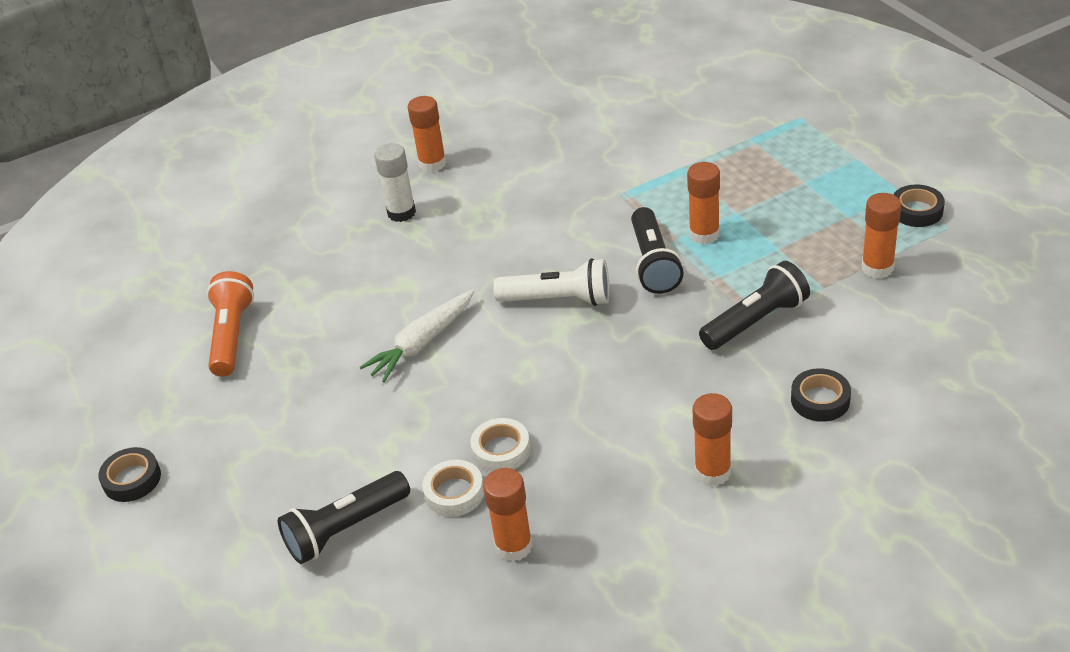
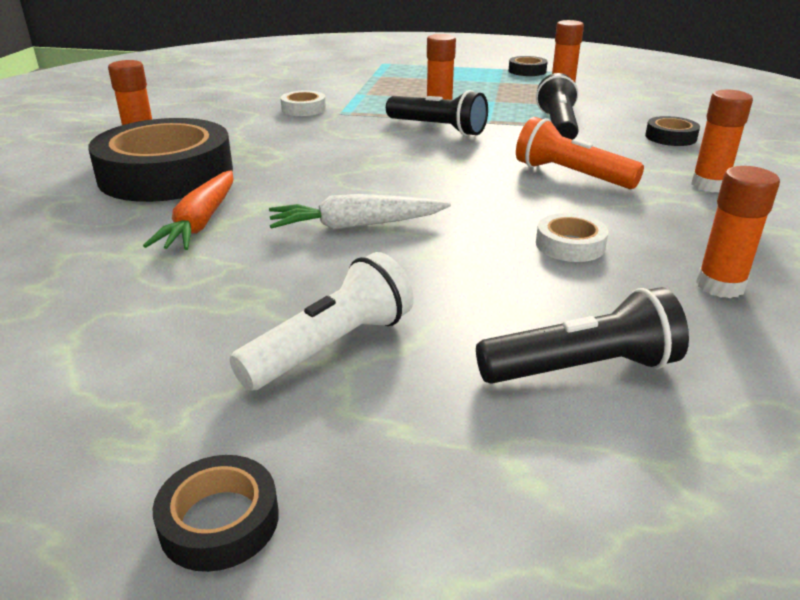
camera: 55 degrees left, 10 degrees down
orange flashlight [207,271,254,377] -> orange flashlight moved to [516,117,644,189]
black flashlight [278,471,410,564] -> black flashlight turned 105 degrees counterclockwise [476,287,689,384]
white carrot [360,290,474,382] -> white carrot turned 90 degrees clockwise [269,194,451,230]
white glue stick [374,143,416,222] -> black tape [88,118,233,202]
white tape [422,460,484,517] -> white tape moved to [280,91,326,116]
white flashlight [493,258,610,306] -> white flashlight moved to [230,252,414,391]
none -> orange carrot [143,170,233,250]

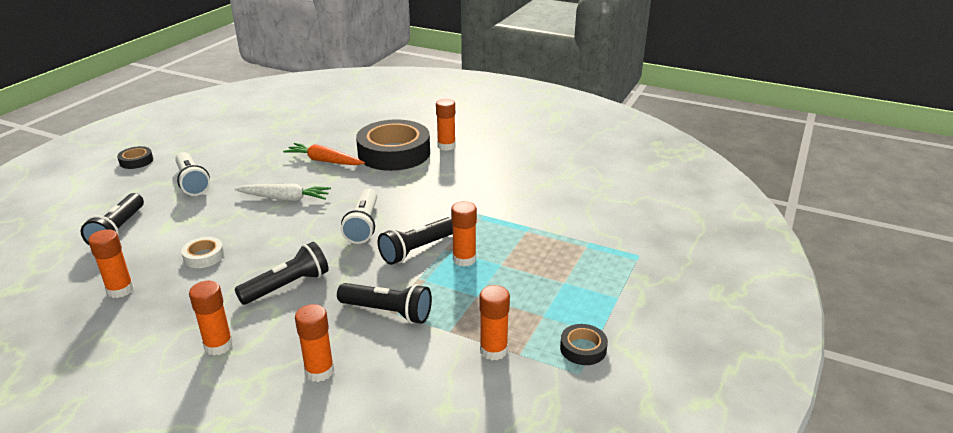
camera: 105 degrees right, 0 degrees up
white carrot [269,194,451,230] -> white carrot turned 90 degrees clockwise [235,184,331,201]
white tape [280,91,326,116] -> none
orange flashlight [516,117,644,189] -> black flashlight [235,242,329,305]
black tape [645,116,700,146] -> orange glue stick [295,304,334,382]
none -> white flashlight [341,189,377,244]

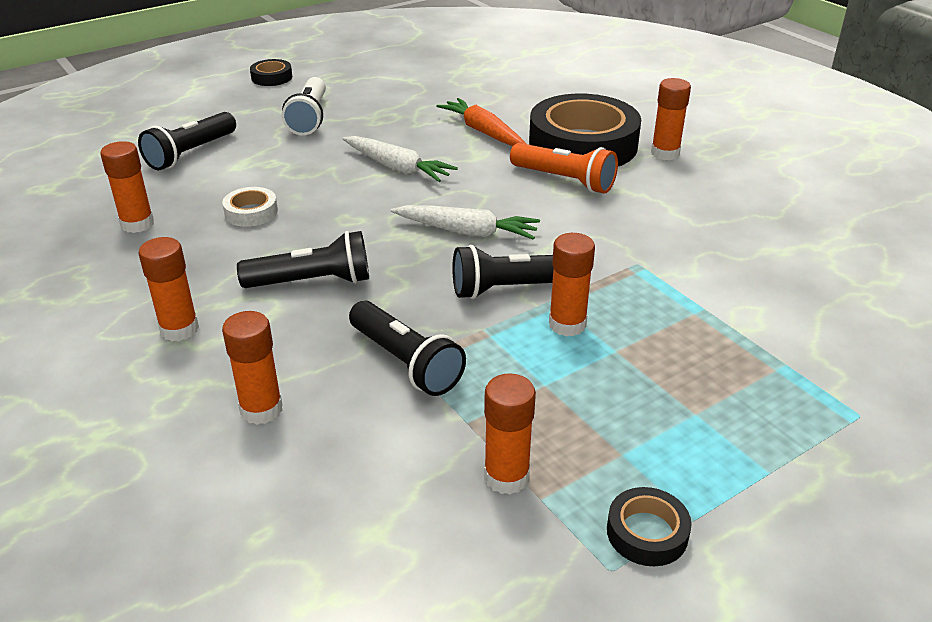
camera: 30 degrees right, 5 degrees up
white flashlight [341,189,377,244] -> white carrot [391,205,540,240]
none -> orange flashlight [510,143,618,194]

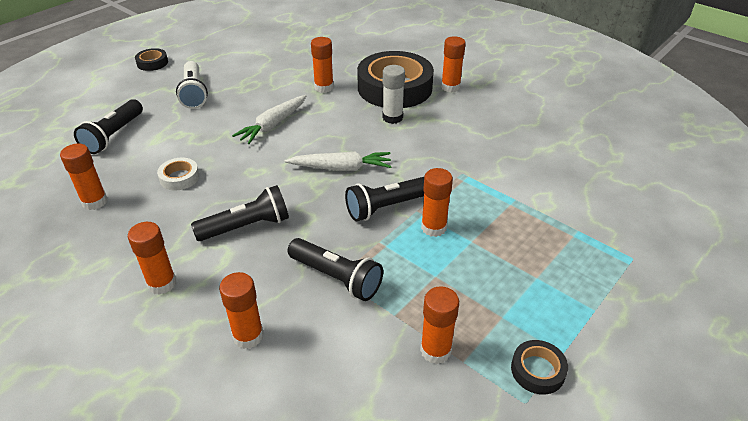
camera: 15 degrees left, 5 degrees up
white carrot [342,136,458,182] -> white carrot turned 105 degrees clockwise [232,95,306,144]
orange carrot [436,98,526,146] -> orange glue stick [311,37,334,93]
orange flashlight [510,143,618,194] -> white glue stick [382,65,405,124]

